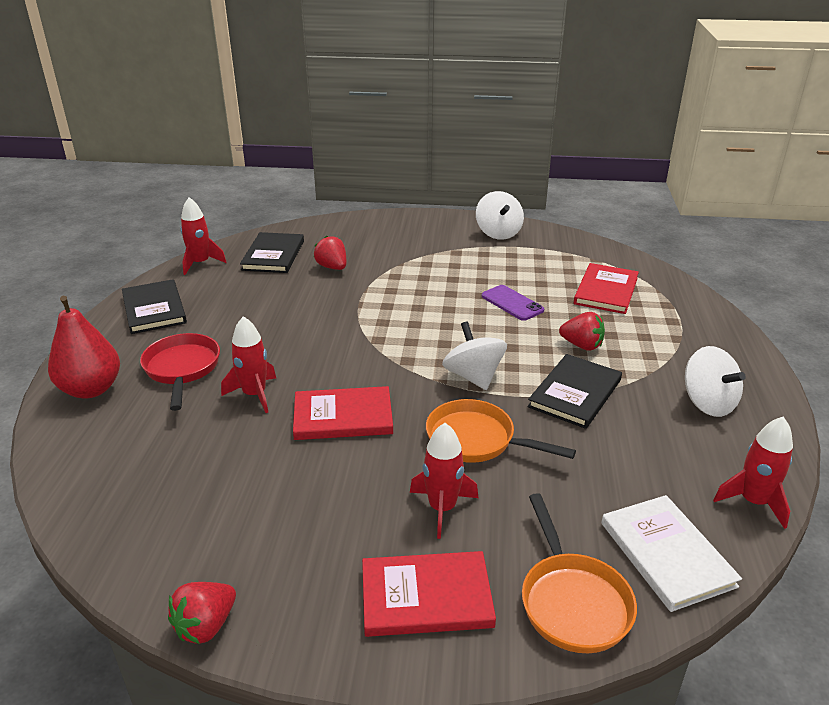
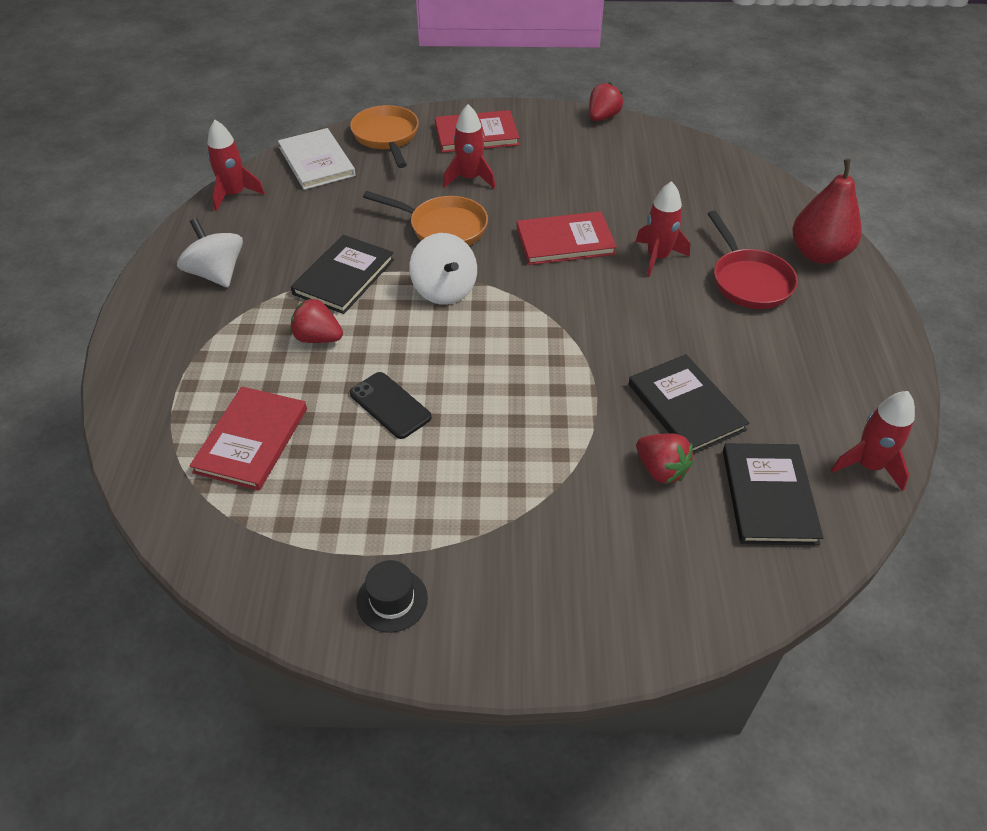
camera: 175 degrees right, 15 degrees up
black book [122,279,187,334] -> black book moved to [629,354,749,454]
white spinning top [476,191,524,240] -> black hat [356,560,428,633]
purple phone [482,285,544,321] -> black phone [350,372,432,439]

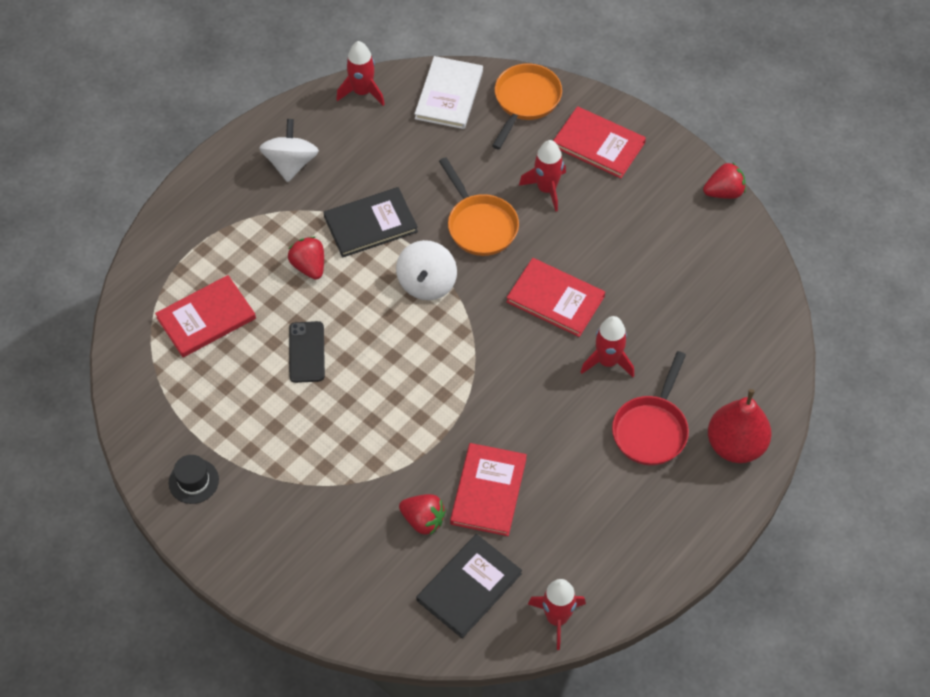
camera: 40 degrees right, 10 degrees up
black book [629,354,749,454] -> red book [450,443,527,536]
red strawberry [636,433,693,484] -> red strawberry turned 60 degrees counterclockwise [399,494,446,535]

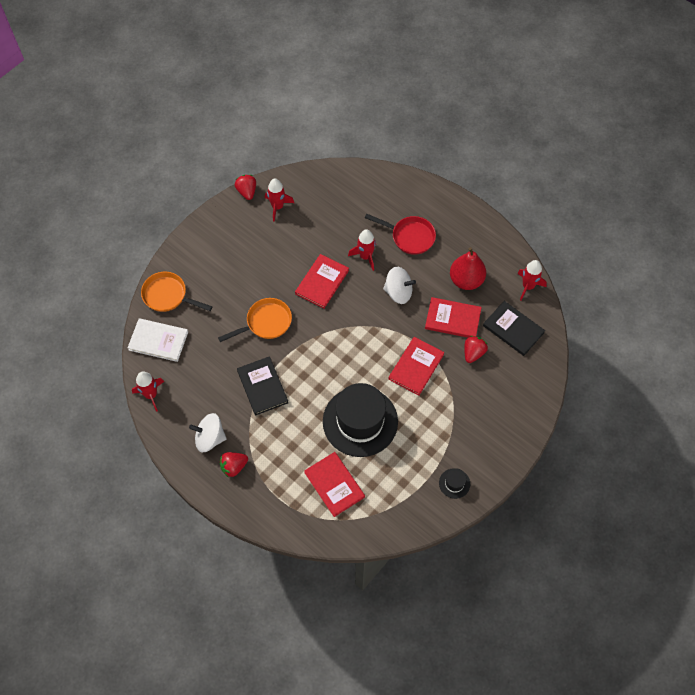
camera: 90 degrees left, 5 degrees up
red strawberry [288,237,324,280] -> red strawberry moved to [219,452,248,478]
black phone [289,321,325,383] -> black hat [323,383,398,457]
white spinning top [396,240,457,300] -> white spinning top moved to [383,267,416,304]
red rocket [519,140,566,212] -> red rocket moved to [265,178,294,222]
red book [553,106,646,179] -> red book moved to [389,337,444,396]
red pear [708,389,772,463] -> red pear moved to [450,247,486,290]

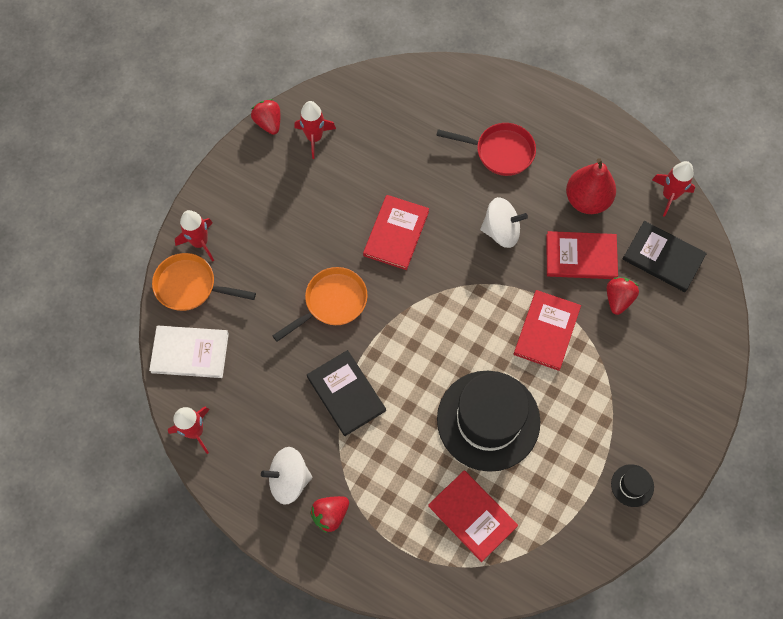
camera: 10 degrees left, 5 degrees up
red rocket [348,229,376,271] -> red rocket moved to [175,210,214,262]

